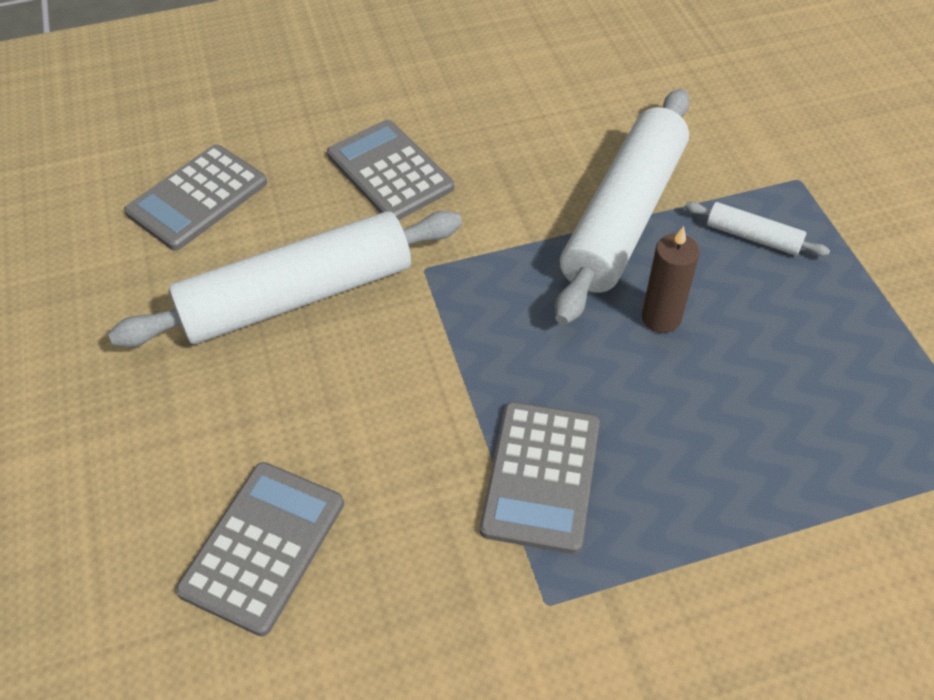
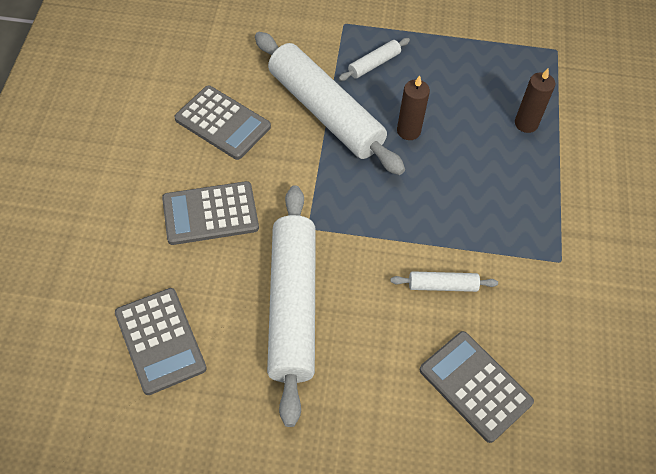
camera: 70 degrees left, 5 degrees up
grey calculator [480,402,600,554] -> grey calculator moved to [174,86,271,160]
none -> white rolling pin [390,271,498,292]
none -> brown candle [515,69,555,133]

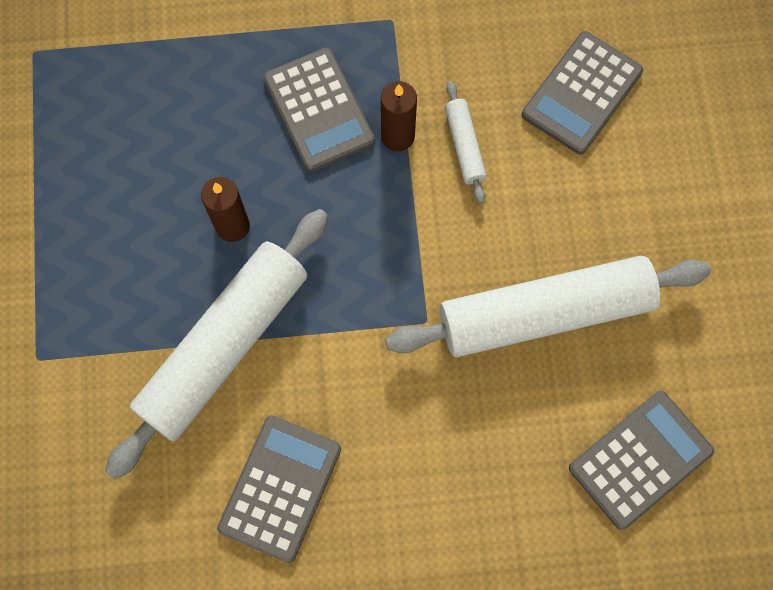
camera: 100 degrees left, 15 degrees up
grey calculator [162,181,259,245] -> grey calculator moved to [263,48,375,172]
white rolling pin [339,38,410,81] -> none
brown candle [515,69,555,133] -> brown candle moved to [381,81,417,151]

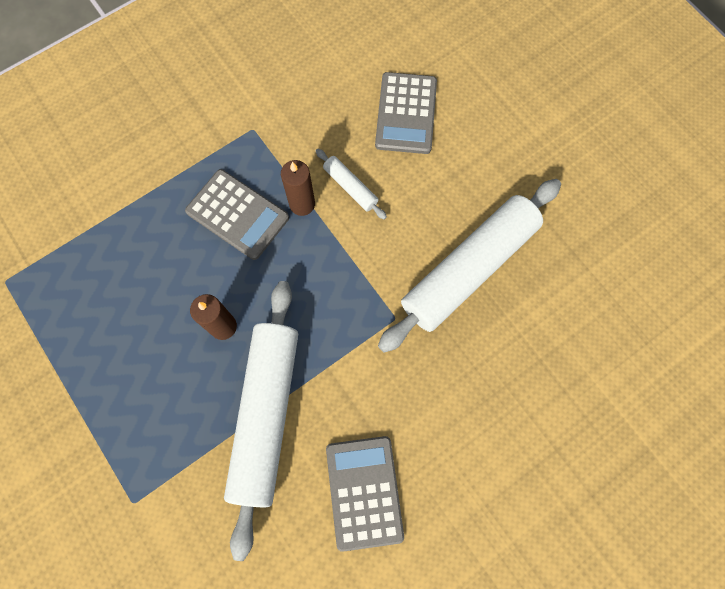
camera: 30 degrees left, 0 degrees up
grey calculator [569,391,714,530] -> none

